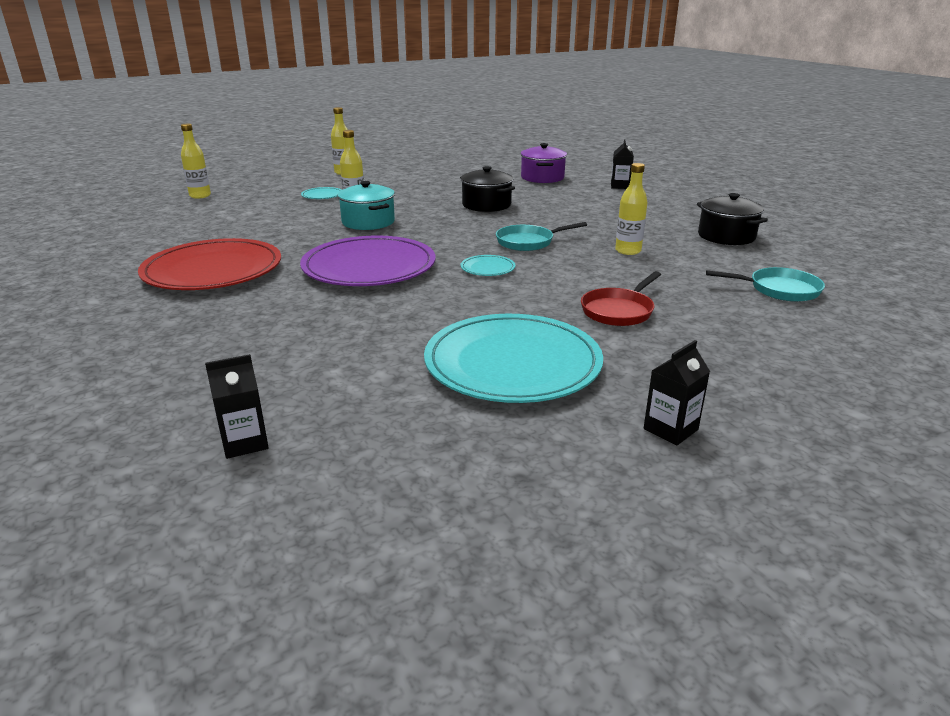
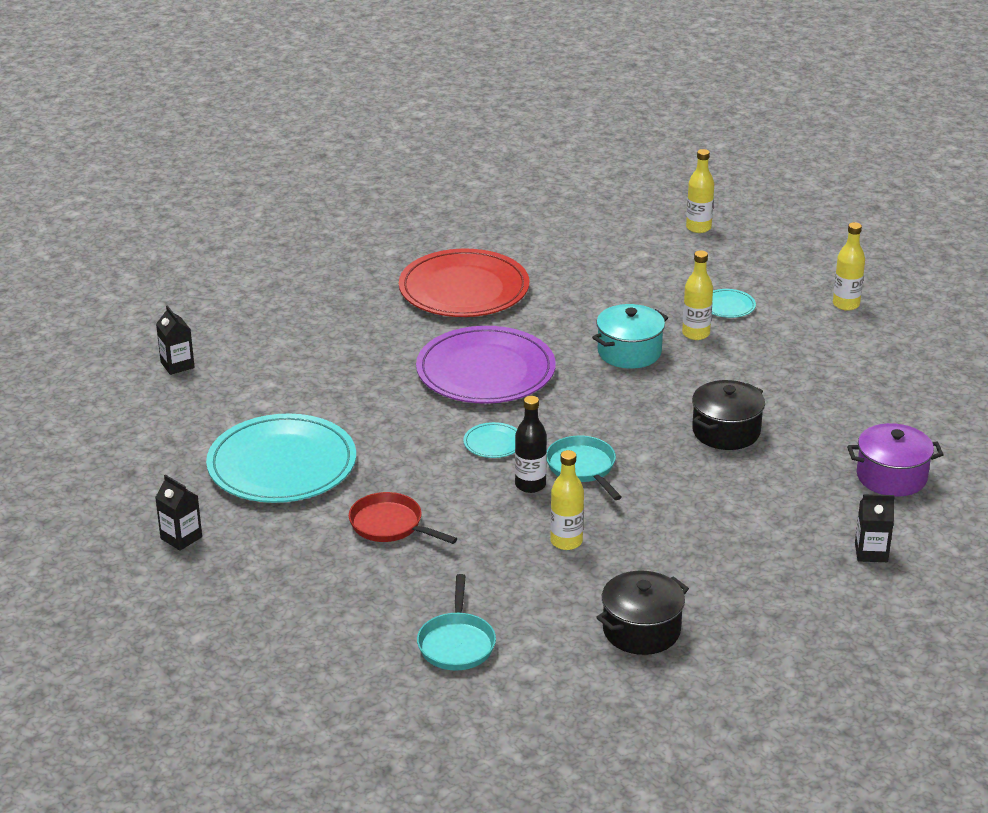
camera: 85 degrees right, 5 degrees up
none -> black bottle [515,396,547,493]

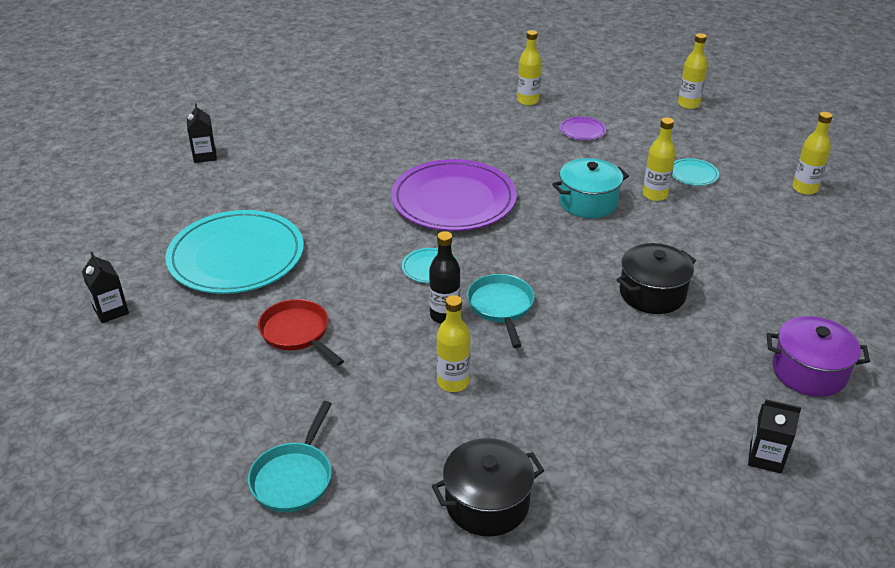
camera: 15 degrees right, 5 degrees up
red plate [399,249,529,317] -> none
none -> yellow bottle [517,30,542,106]
none -> purple plate [560,116,606,140]

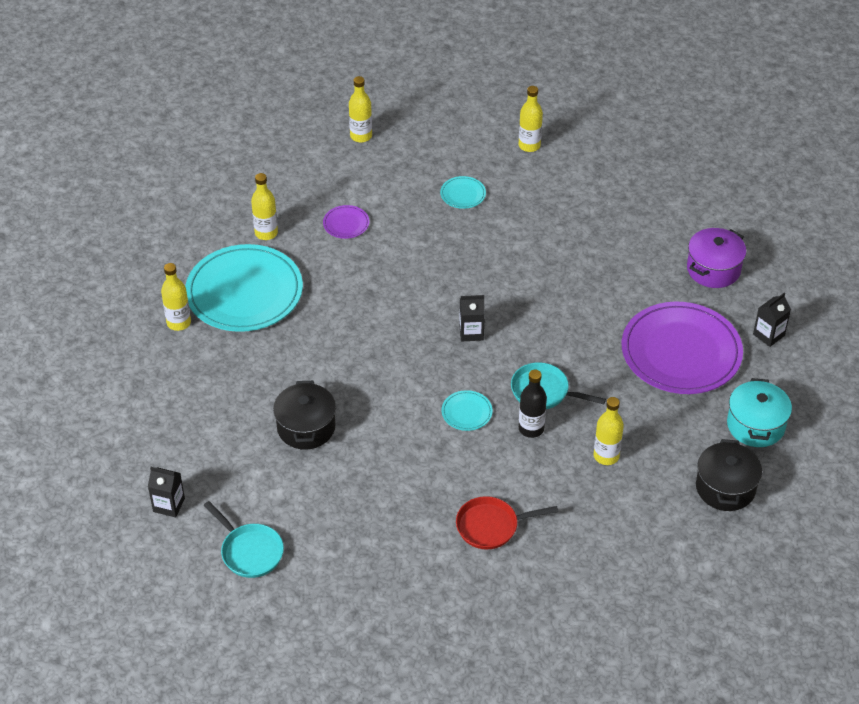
camera: 60 degrees left, 10 degrees up
black carton [82,252,129,323] -> black carton moved to [459,295,485,341]
turquoise plate [165,210,304,294] -> turquoise plate moved to [185,244,303,332]
turquoise pan [248,401,332,512] -> turquoise pan moved to [204,501,284,578]
purple plate [391,159,517,231] -> purple plate moved to [622,302,743,394]
turquoise pot [552,158,629,218] -> turquoise pot moved to [727,378,792,447]
black pot [616,243,696,314] -> black pot moved to [273,381,336,450]
yellow bottle [643,117,676,201] -> yellow bottle moved to [161,263,191,331]

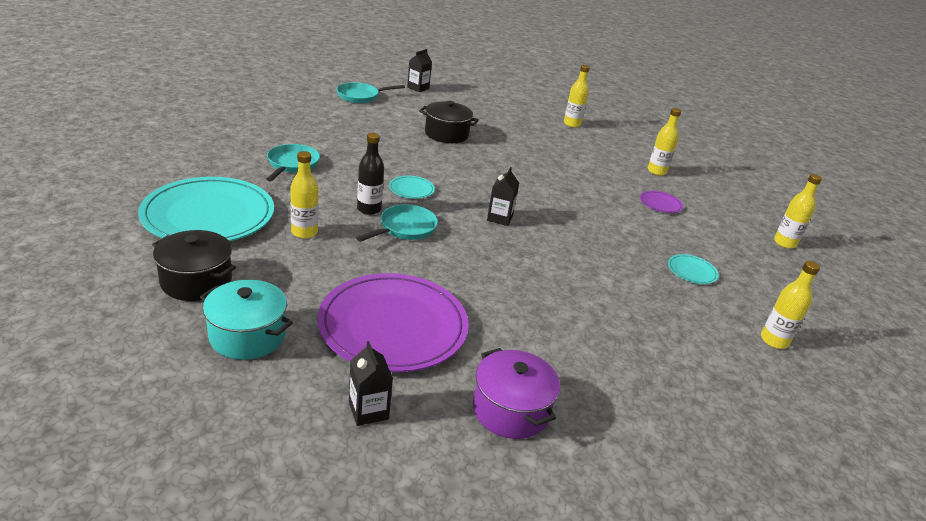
camera: 105 degrees right, 15 degrees down
turquoise plate [185,244,303,332] -> turquoise plate moved to [138,177,274,241]
red pan [456,496,558,549] -> turquoise pan [266,144,320,182]

